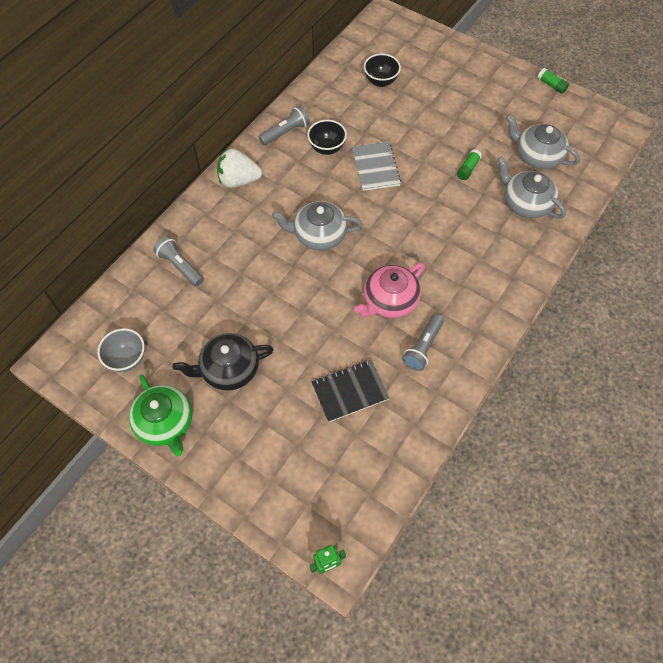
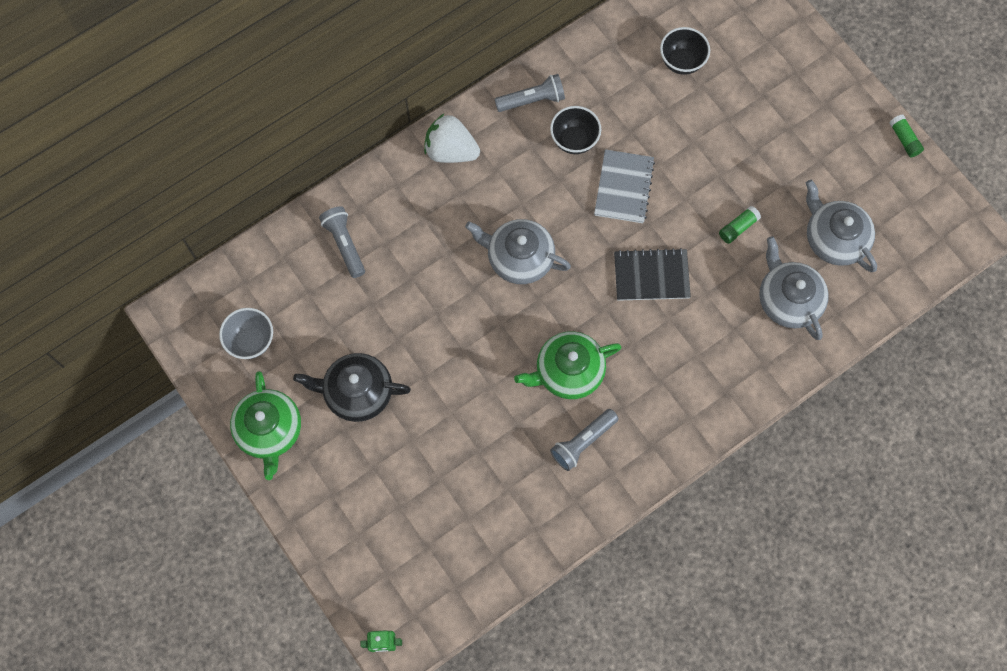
camera: 20 degrees right, 10 degrees up
black notebook [311,360,389,422] -> black notebook moved to [614,248,691,301]
pink teapot [354,263,425,318] -> green teapot [514,331,621,399]

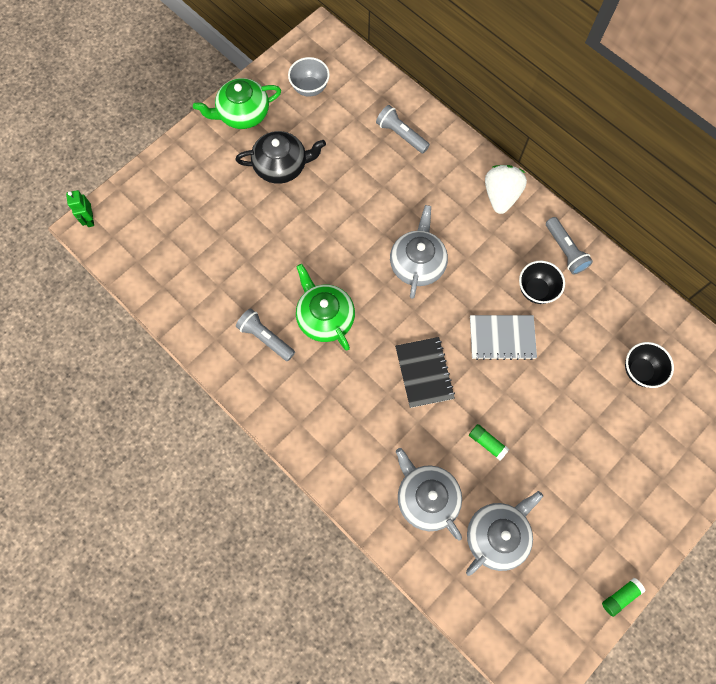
camera: 80 degrees right, 0 degrees up
black teapot [293,353,411,422] -> black teapot turned 90 degrees clockwise [236,131,326,184]
grey flashlight [319,206,365,278] -> grey flashlight turned 105 degrees counterclockwise [376,105,430,153]
grey teapot [759,236,829,340] -> grey teapot turned 90 degrees counterclockwise [396,448,462,540]

